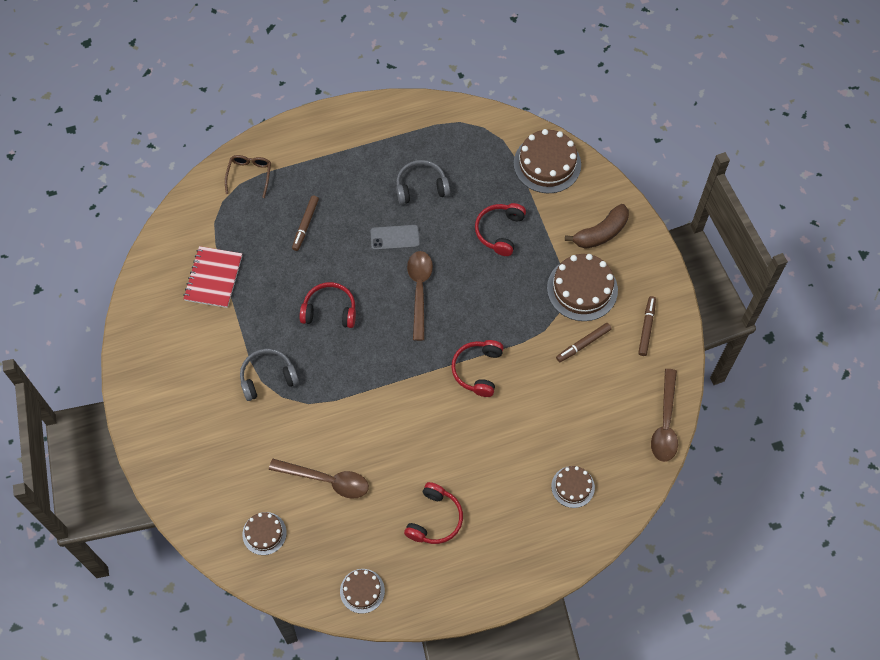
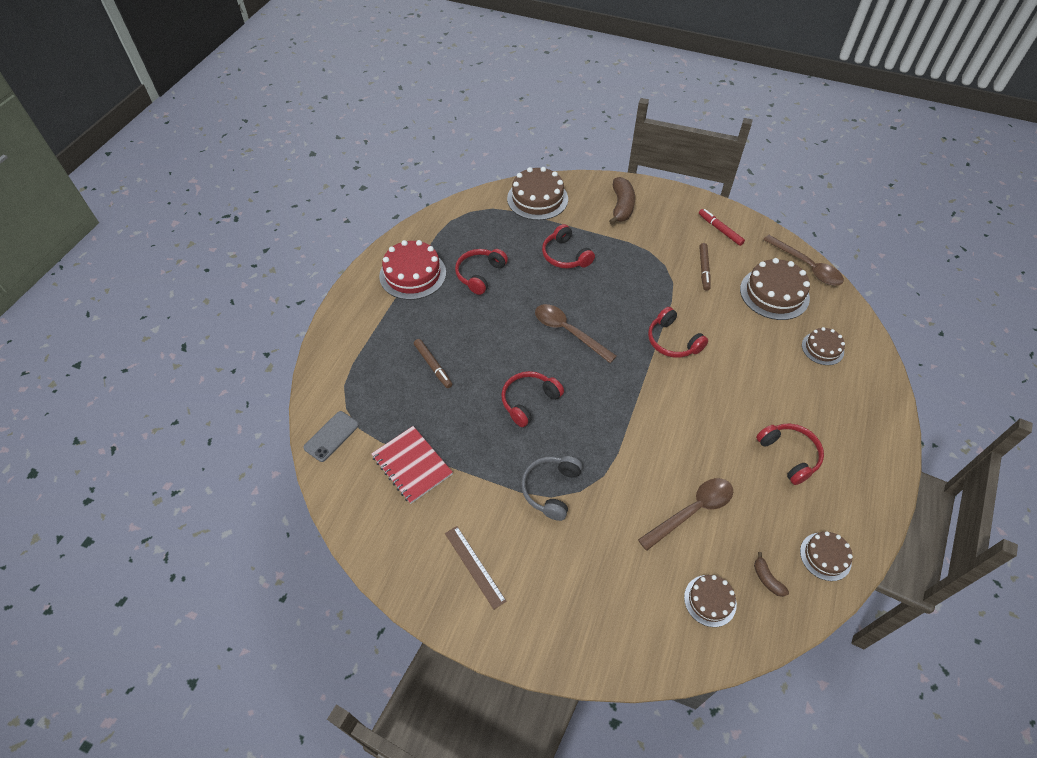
camera: 50 degrees left, 10 degrees down
brown glasses [225,155,271,198] -> none
grey phone [370,225,420,250] -> grey phone moved to [303,411,359,462]
grey headphones [396,160,450,204] -> red headphones [455,249,508,295]
brown cake [547,254,618,321] -> brown cake moved to [740,258,810,320]
brown marker [638,296,656,356] -> red marker [699,209,745,246]
none -> red cake [379,240,446,300]
none -> brown ruler [445,526,506,610]
none -> brown banana [754,552,789,597]

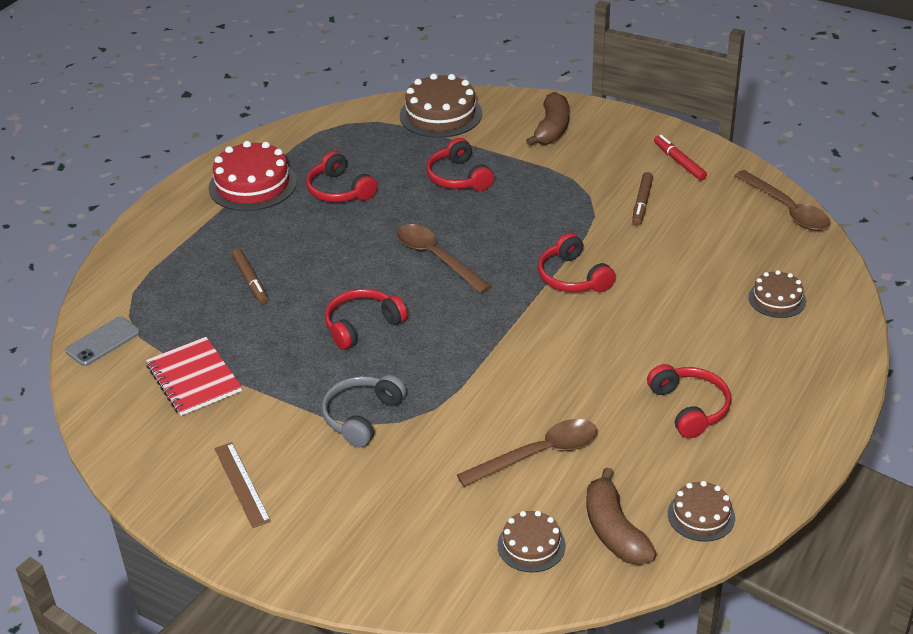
camera: 10 degrees right, 15 degrees down
red headphones [455,249,508,295] -> red headphones turned 75 degrees counterclockwise [306,151,378,202]
brown cake [740,258,810,320] -> none
brown banana [754,552,789,597] -> brown banana [587,467,657,565], size x1.96

